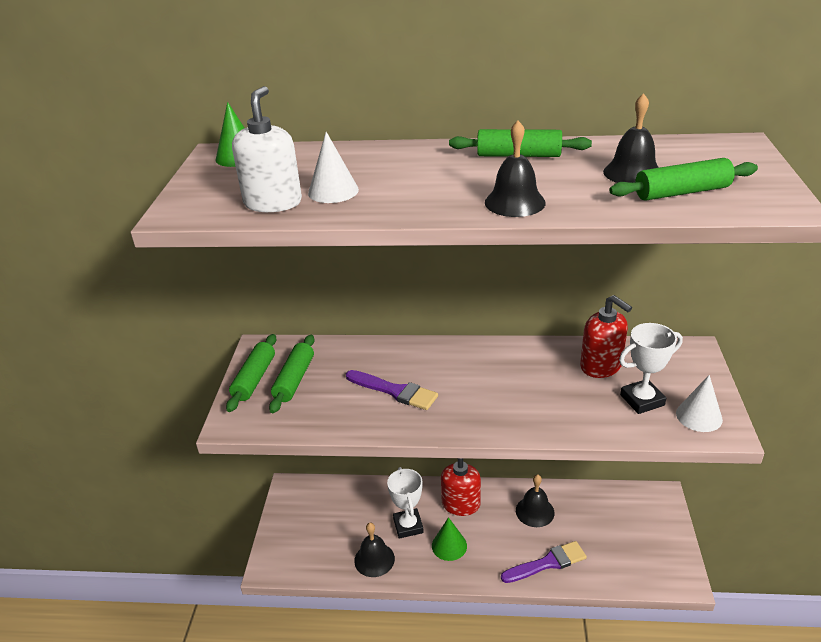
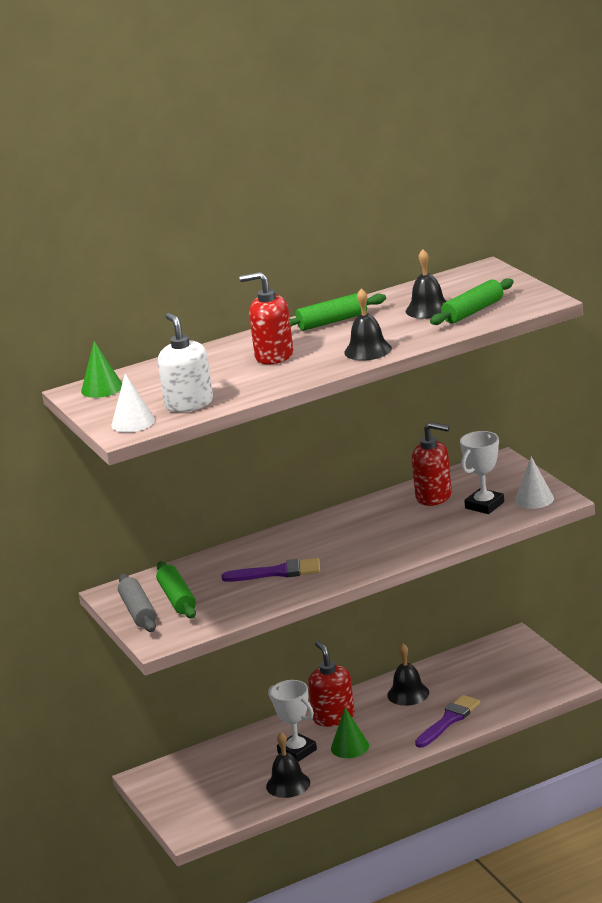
camera: 30 degrees left, 10 degrees down
green rolling pin [226,334,277,412] -> grey rolling pin [118,574,157,632]
white cone [308,132,359,203] -> white cone moved to [112,373,155,432]
none -> red soap dispenser [240,272,293,365]

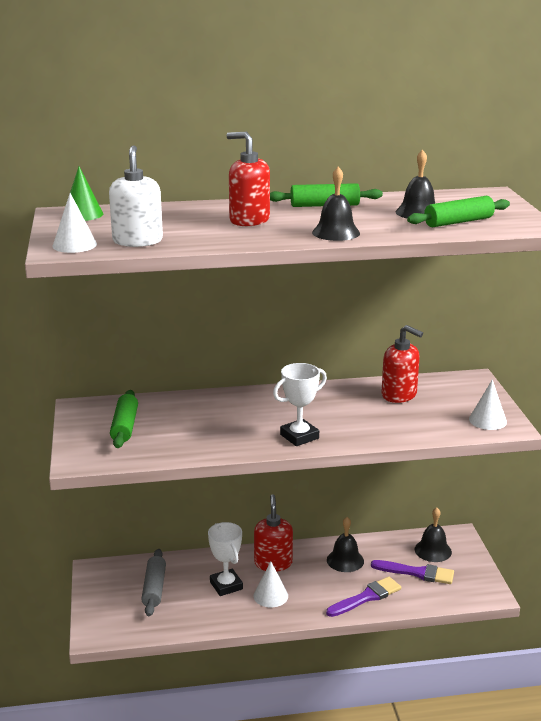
camera: 15 degrees right, 0 degrees up
grey rolling pin [118,574,157,632] -> grey rolling pin moved to [141,549,166,616]
purple brush [222,558,320,582] -> purple brush moved to [371,560,454,584]
black bell [266,732,310,798] -> black bell moved to [415,507,452,562]
green cone [331,708,369,758] -> white cone [254,562,288,607]
white trophy [460,431,504,514] -> white trophy moved to [273,363,327,446]

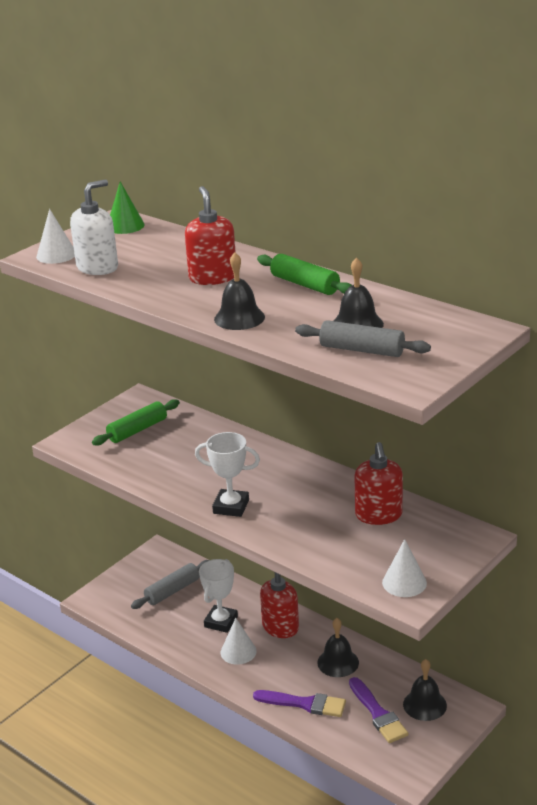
camera: 50 degrees right, 5 degrees up
green rolling pin [407,196,510,228] -> grey rolling pin [295,320,431,357]

